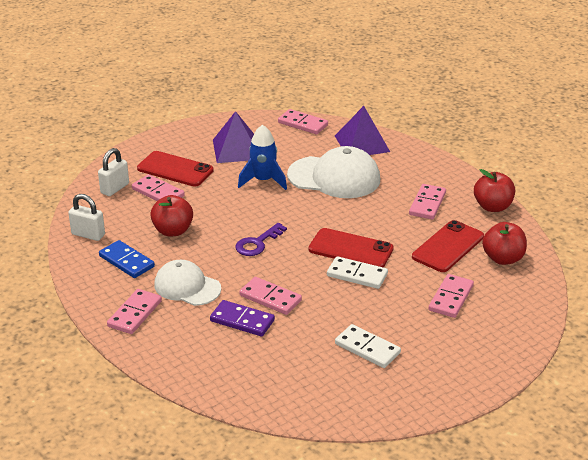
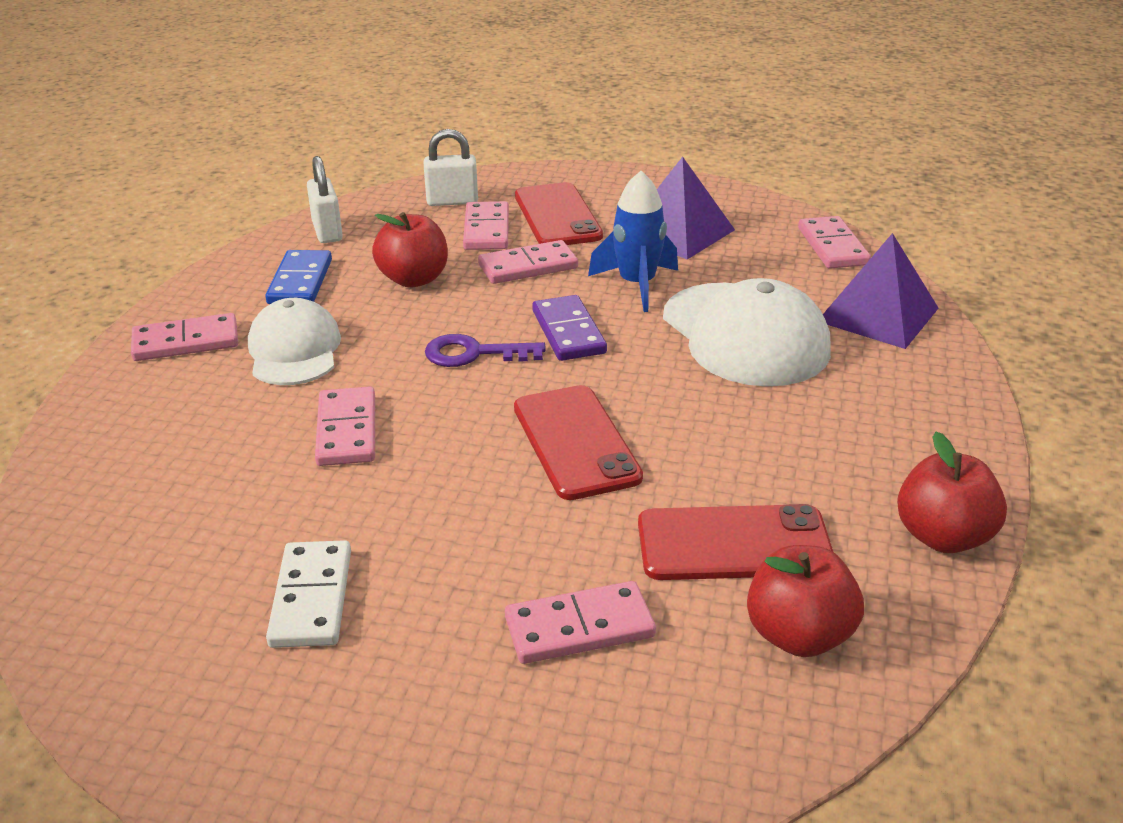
camera: 50 degrees right, 0 degrees up
purple domino [210,300,275,336] -> purple domino moved to [532,295,607,361]
white domino [327,256,388,289] -> none
pink domino [409,184,446,220] -> pink domino moved to [478,240,578,284]

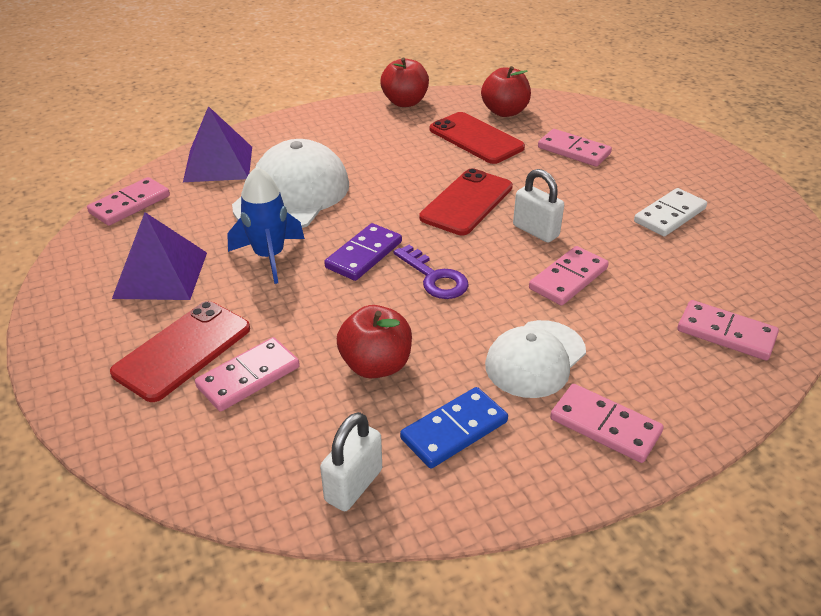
camera: 130 degrees left, 5 degrees up
white padlock [424,129,478,206] -> white padlock moved to [513,169,564,242]
pink domino [478,240,578,284] -> pink domino moved to [677,300,779,360]

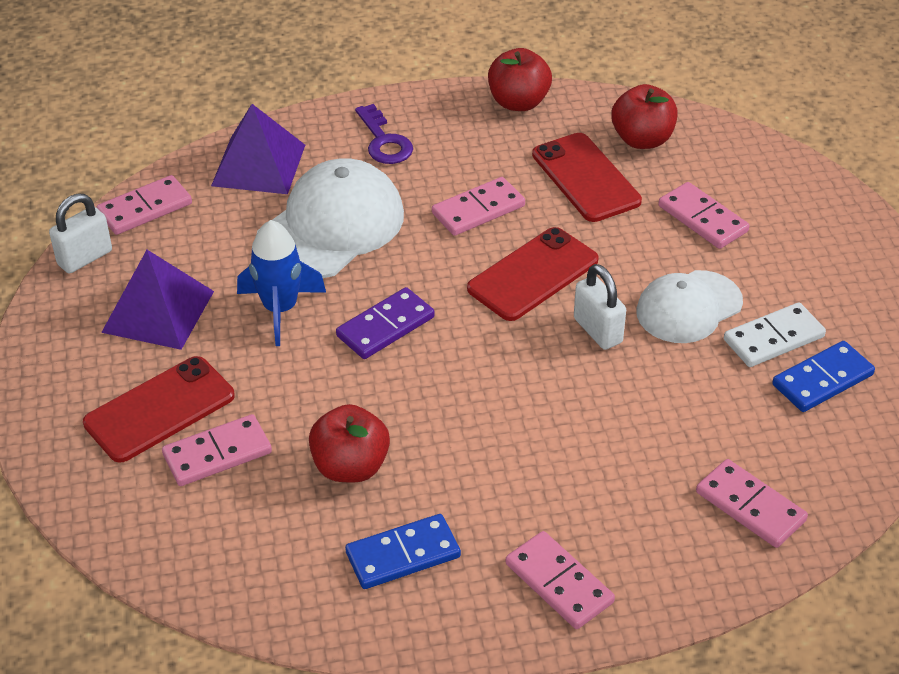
camera: 15 degrees right, 5 degrees up
white padlock [320,412,382,511] -> white padlock moved to [49,194,112,274]
purple key [394,245,469,299] -> purple key moved to [355,104,413,164]
white cap [485,320,586,398] -> white cap moved to [636,270,743,343]
pink domino [529,246,609,306] -> pink domino moved to [432,177,525,236]
none -> blue domino [772,341,875,412]

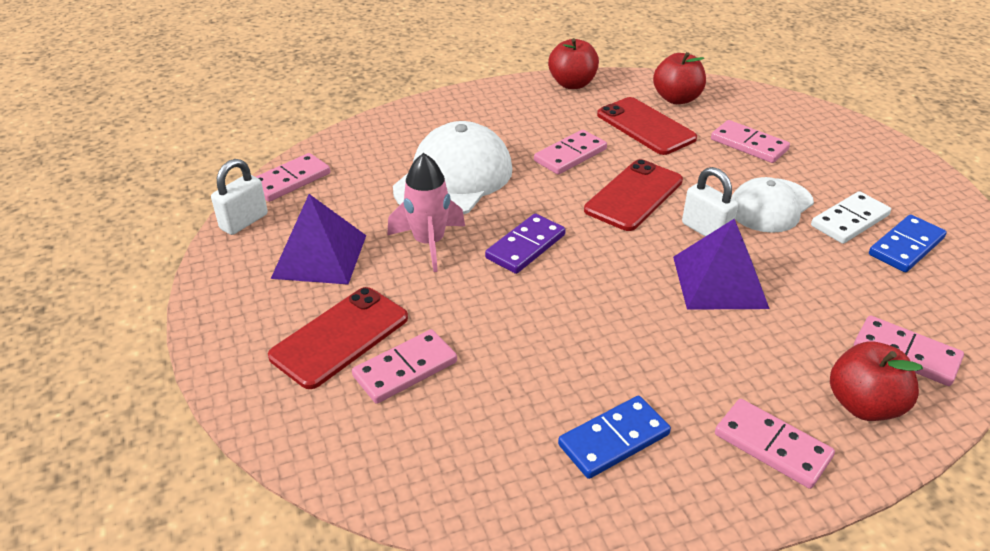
camera: 10 degrees left, 5 degrees down
purple pyramid [211,104,305,194] -> purple pyramid moved to [673,219,769,310]
blue rocket [237,220,326,346] -> pink rocket [387,153,465,272]
red apple [309,404,390,482] -> red apple moved to [830,341,923,421]
purple key [355,104,413,164] -> none

